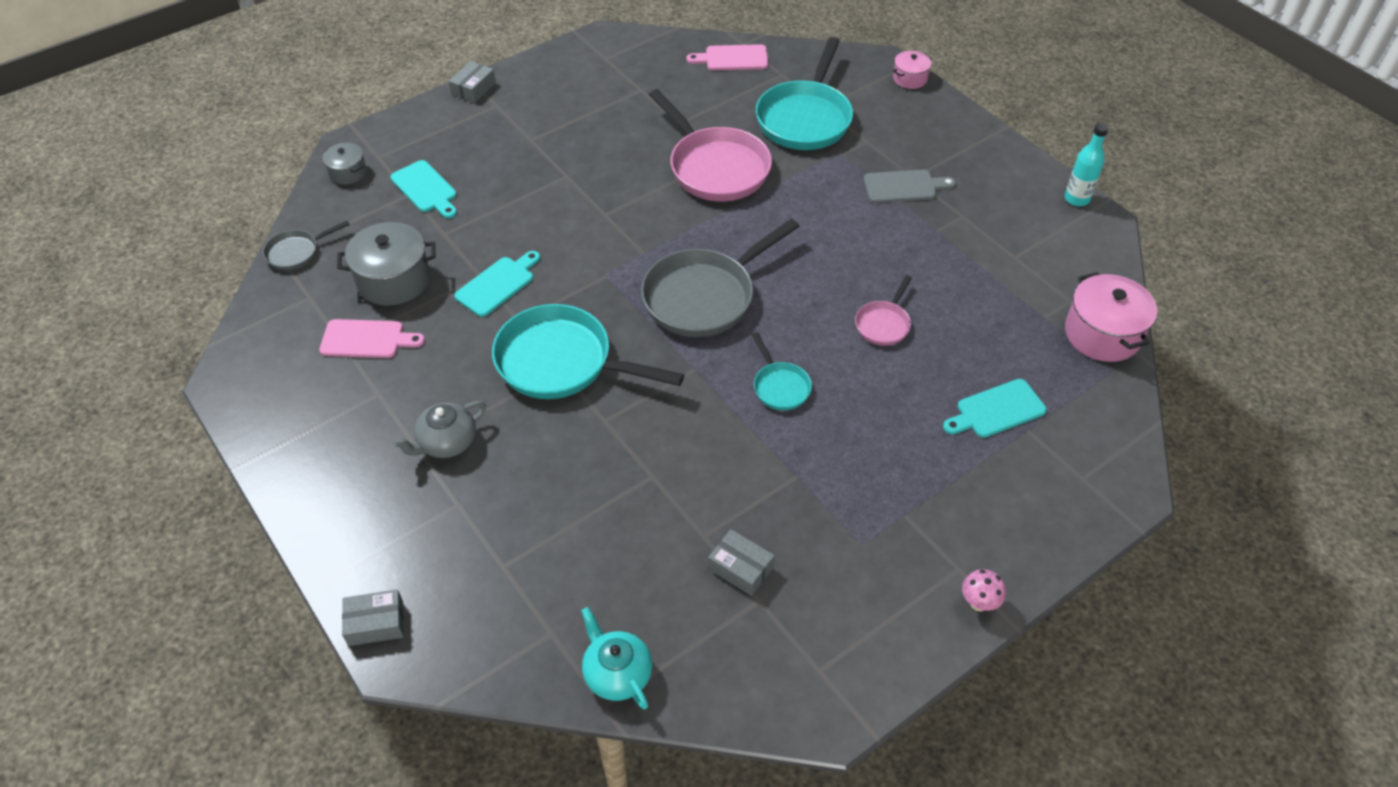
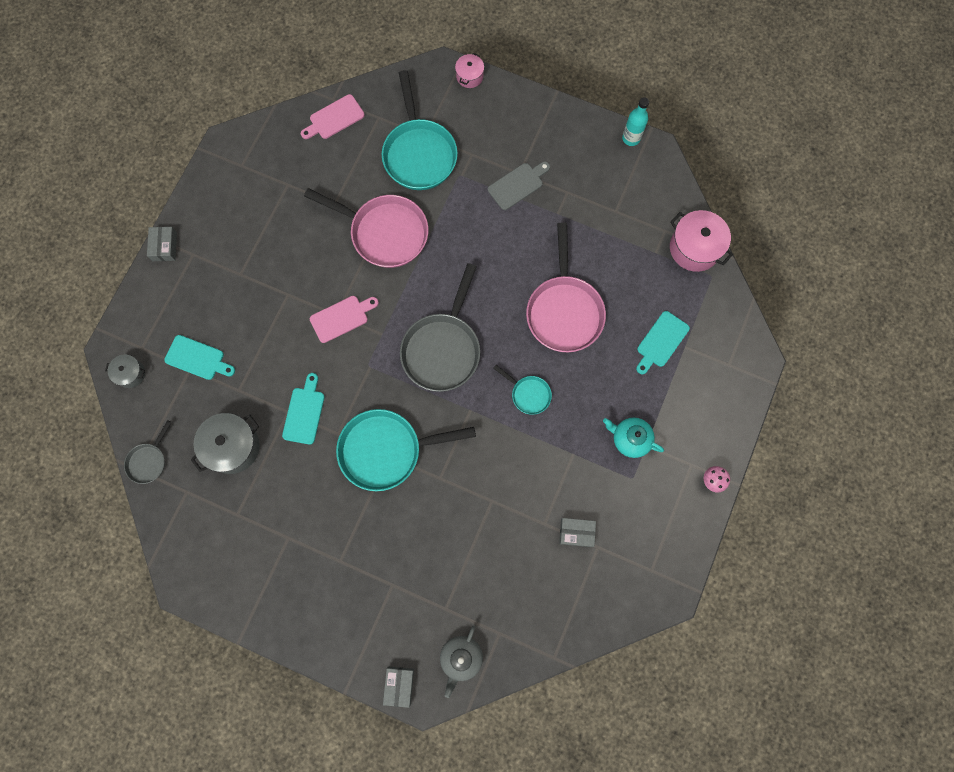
camera: 30 degrees left, 25 degrees up
pink cutting board [319,319,425,358] -> pink cutting board moved to [310,296,379,343]
grey box [342,589,404,646] -> grey box turned 45 degrees counterclockwise [383,667,414,708]
grey teapot [393,401,486,458] -> grey teapot moved to [440,626,483,698]
turquoise teapot [581,607,652,710] -> turquoise teapot moved to [603,417,664,458]
pink pan [855,275,912,346] -> pink pan [526,222,606,352], size x2.04

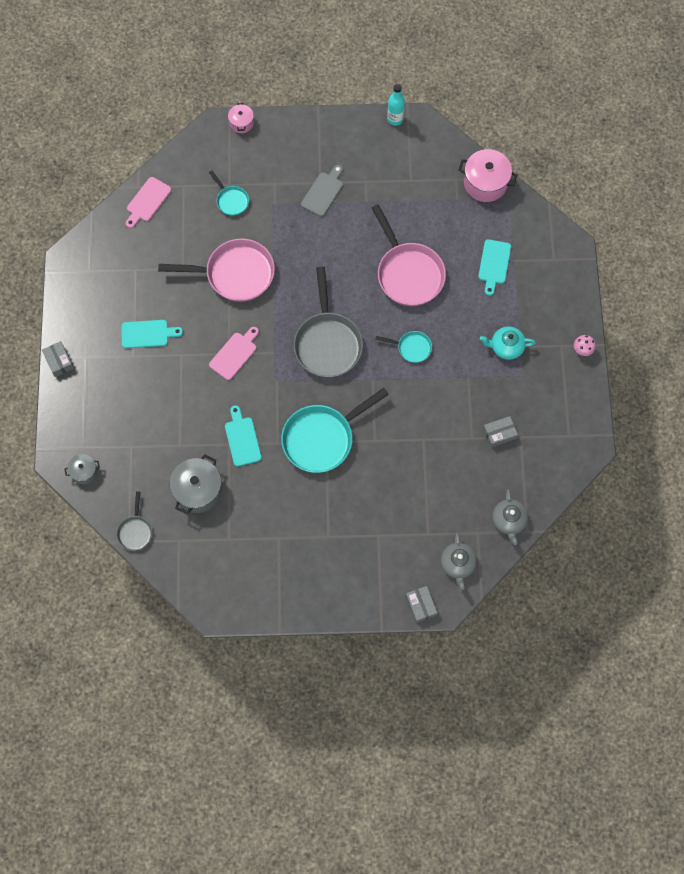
camera: 25 degrees left, 5 degrees down
turquoise cutting board [164,335,235,380] -> turquoise cutting board moved to [121,320,183,348]
turquoise pan [382,70,458,190] -> turquoise pan [209,170,249,216], size x0.49
none -> grey teapot [492,489,528,545]

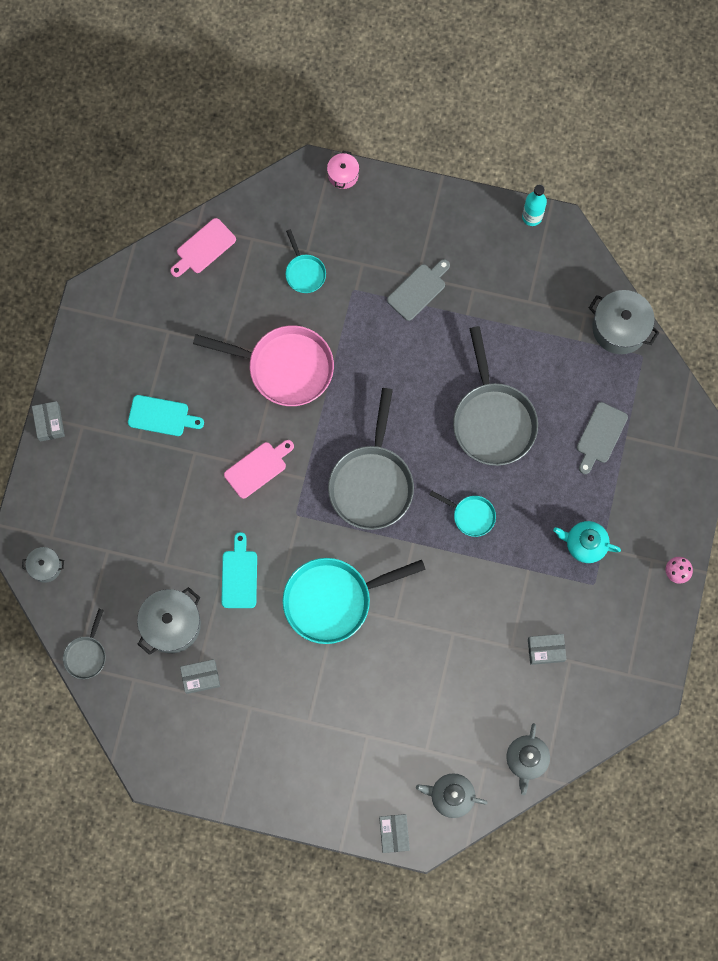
camera: 15 degrees right, 5 degrees up
pink pan [372,204,446,306] -> grey pan [453,326,538,466]
grey teapot [441,532,477,590] -> grey teapot turned 90 degrees clockwise [416,773,488,818]
pink pot [459,149,517,202] -> grey pot [589,290,660,354]
turquoise cutting board [478,239,511,296] -> grey cutting board [577,402,628,474]
none -> grey box [180,659,220,694]

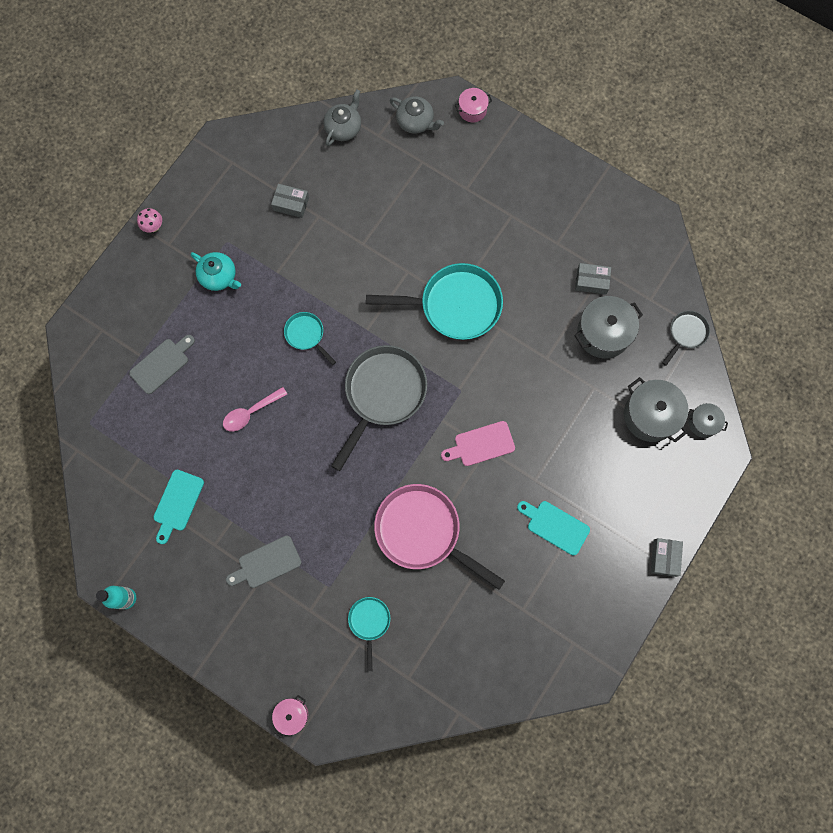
camera: 160 degrees left, 0 degrees up
pink cutting board [170,218,236,277] -> none
turquoise cutting board [221,532,257,608] -> turquoise cutting board moved to [153,470,204,544]
grey box [379,814,410,853] -> pink pot [455,88,492,122]
grey pan [453,326,538,466] -> pink spoon [223,387,287,432]
grey pot [589,290,660,354] -> grey pot moved to [624,377,689,443]

